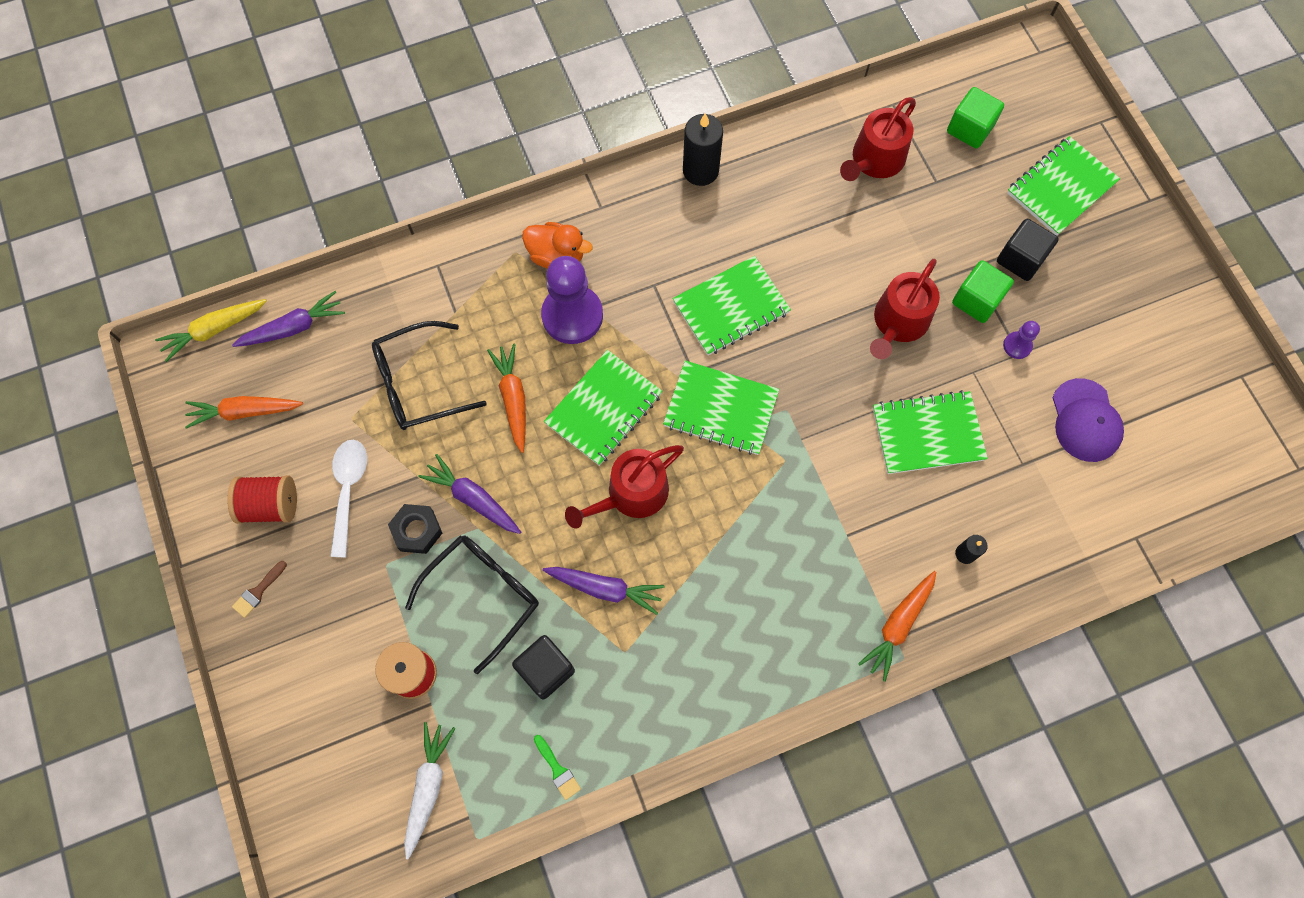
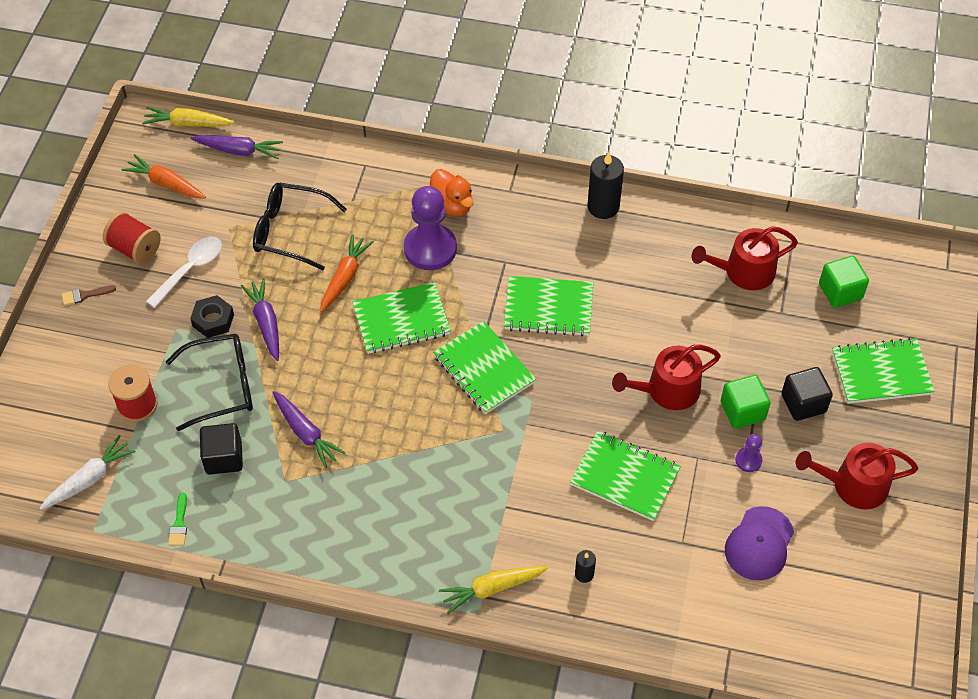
camera: 35 degrees right, 15 degrees down
red watering can [565,445,684,529] -> red watering can moved to [796,443,918,510]
orange carrot [858,571,936,682] -> yellow carrot [439,566,548,614]

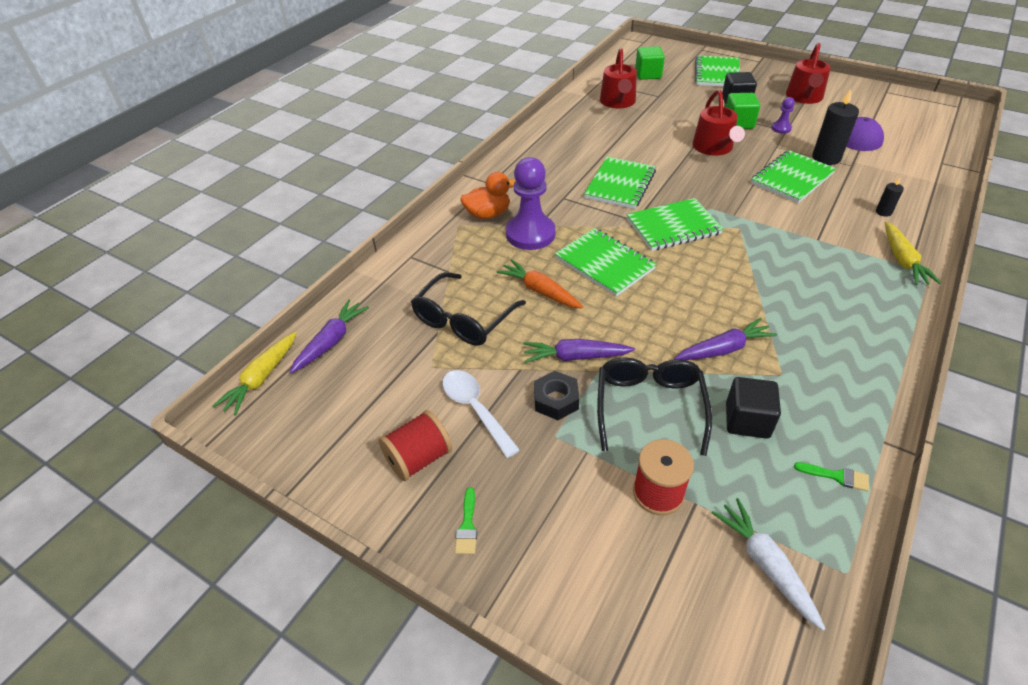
camera: 70 degrees left, 10 degrees down
brown brush [62,285,116,306] -> green brush [455,487,477,554]
orange carrot [121,154,206,199] -> none
green notebook [352,282,451,354] -> green notebook turned 45 degrees counterclockwise [555,228,657,297]
black candle [587,152,624,219] -> black candle moved to [812,89,859,165]

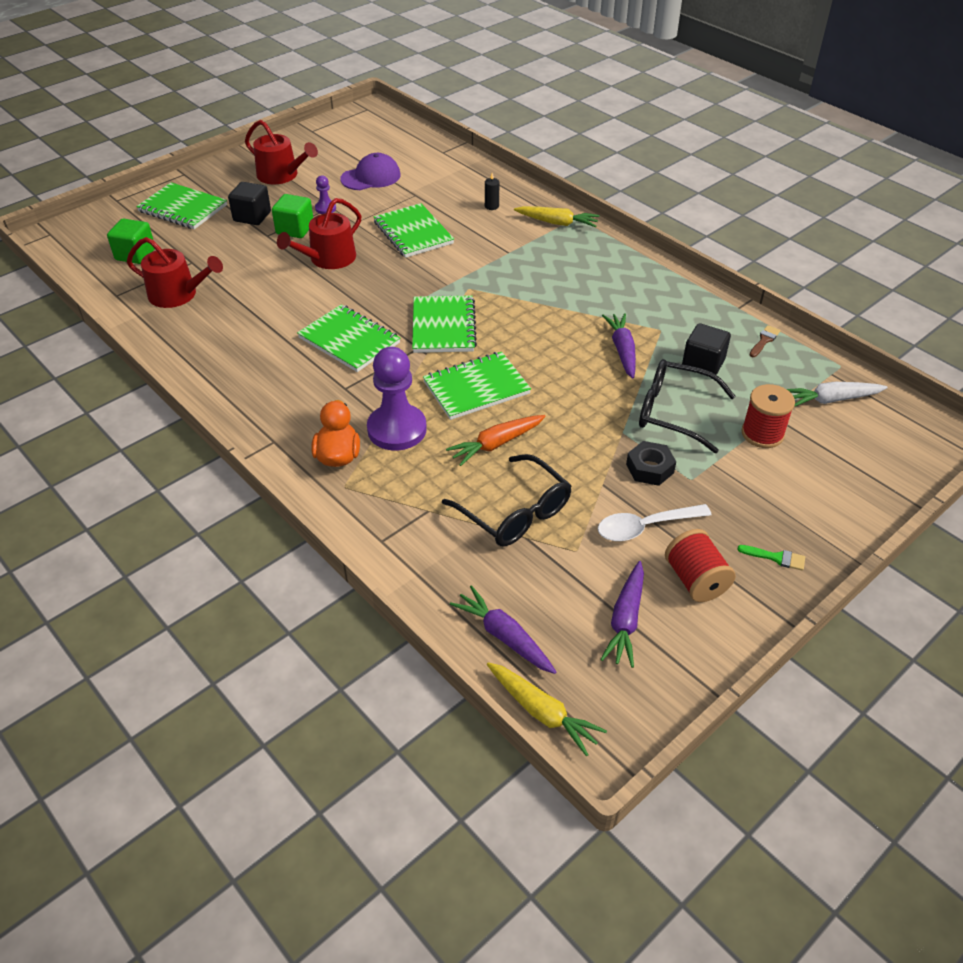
camera: 75 degrees left, 0 degrees up
purple carrot [523,339,635,363] -> purple carrot moved to [600,561,644,668]
red watering can [692,90,745,156] -> red watering can turned 120 degrees clockwise [277,198,361,269]
green brush [794,462,869,491] -> brown brush [750,325,780,357]
black candle [812,89,859,165] -> none

